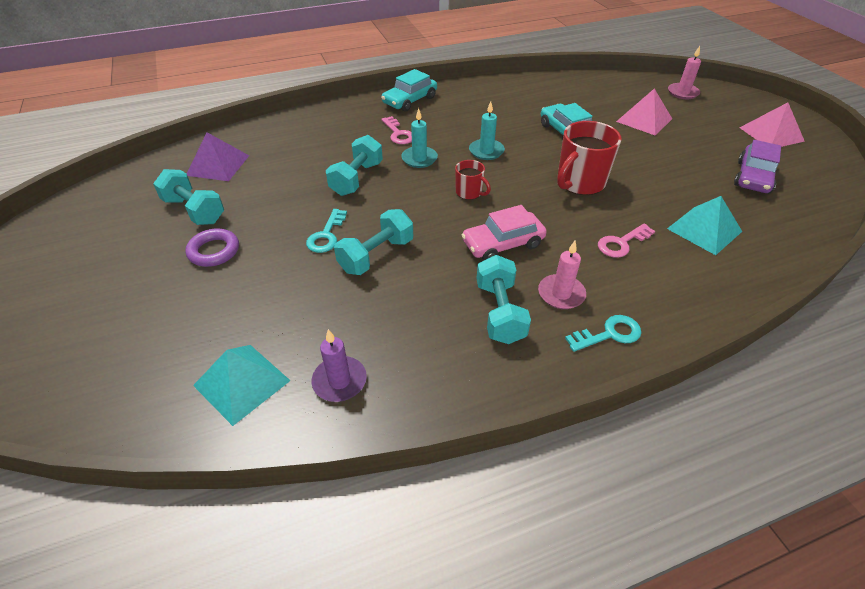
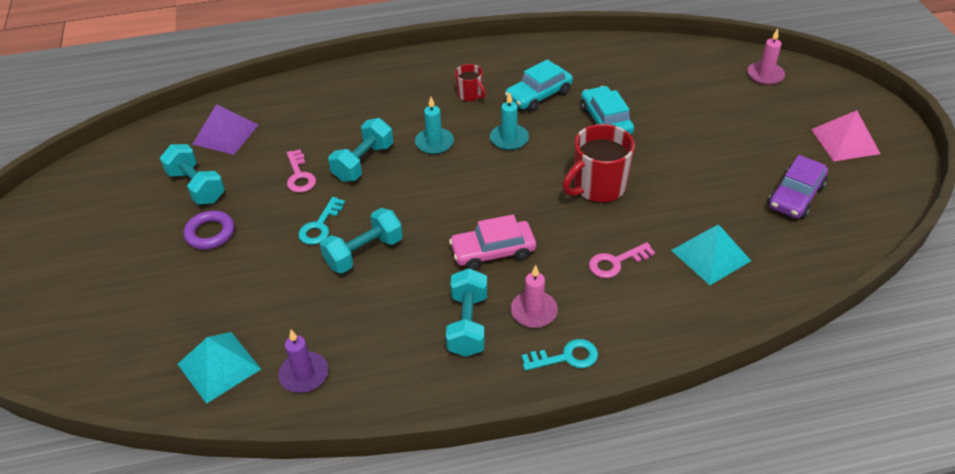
camera: 10 degrees right, 0 degrees up
turquoise car [381,69,437,112] -> turquoise car moved to [505,59,573,112]
pink key [382,116,412,144] -> pink key moved to [287,149,316,193]
red mug [455,160,491,200] -> red mug moved to [455,64,486,102]
pink pyramid [616,89,672,135] -> none

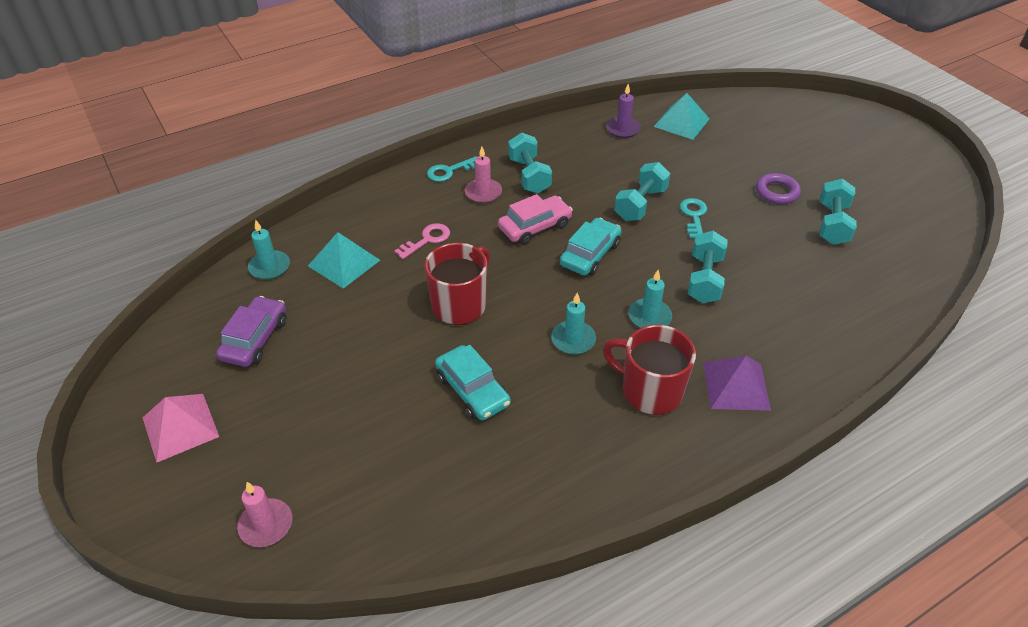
camera: 160 degrees right, 0 degrees up
turquoise dumbbell [160,144,225,205] -> turquoise dumbbell turned 75 degrees clockwise [820,179,857,245]
purple pyramid [192,104,258,155] -> purple pyramid moved to [703,356,771,411]
pink key [287,149,316,193] -> none
red mug [455,64,486,102] -> red mug [603,325,696,415], size x1.87
turquoise car [505,59,573,112] -> turquoise car moved to [560,218,622,276]
none -> turquoise candle [248,219,290,280]

